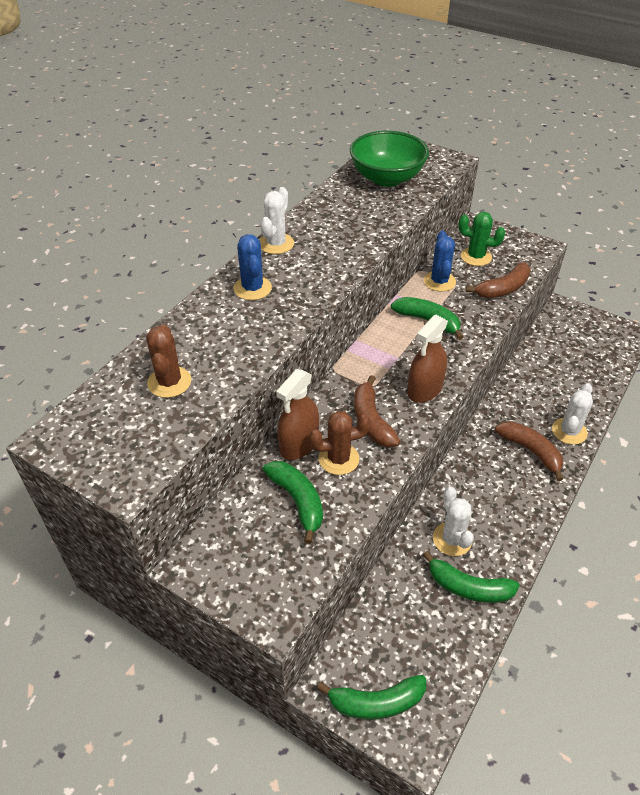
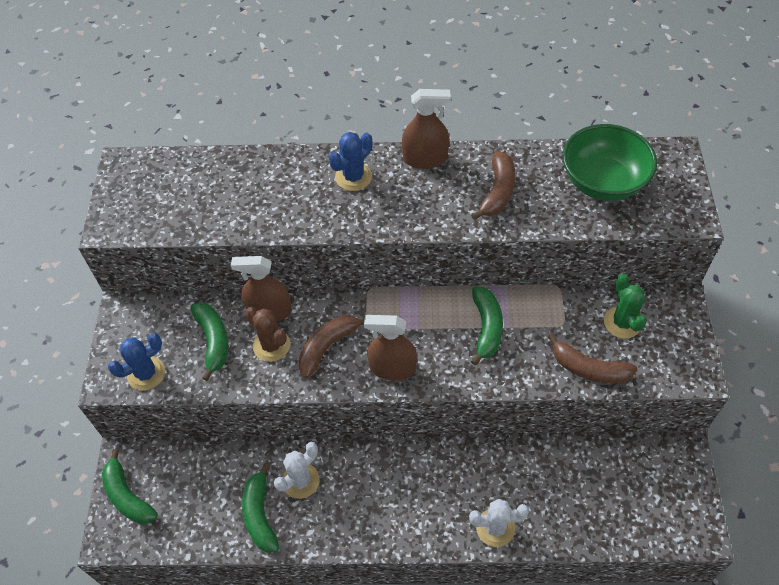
camera: 60 degrees right, 10 degrees up
brown cactus [146,324,191,398] -> none
white cactus [260,187,294,254] -> brown spray bottle [402,89,451,169]
green banana [263,461,323,544] -> green banana turned 45 degrees counterclockwise [191,302,228,381]
blue cactus [424,231,456,292] -> blue cactus moved to [108,333,165,390]
brown banana [495,421,563,481] -> brown banana moved to [471,151,516,220]

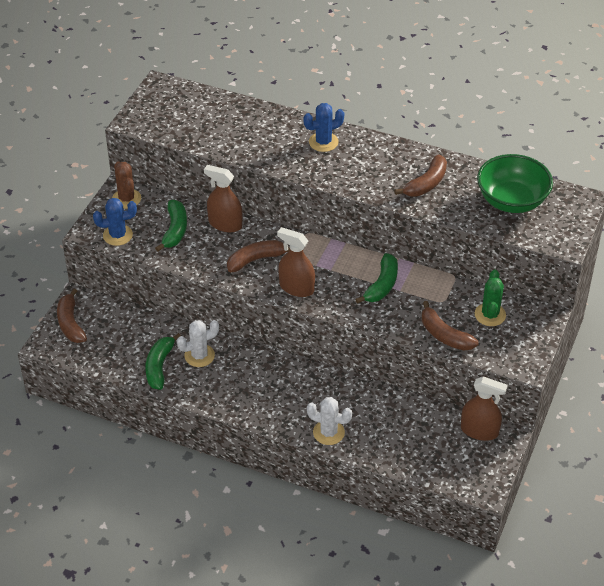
camera: 20 degrees right, 10 degrees down
green banana [102,449,158,524] -> brown banana [57,289,87,343]
brown cactus [245,307,290,362] -> brown cactus moved to [112,161,141,209]
brown spray bottle [402,89,451,169] -> brown spray bottle moved to [461,376,508,441]

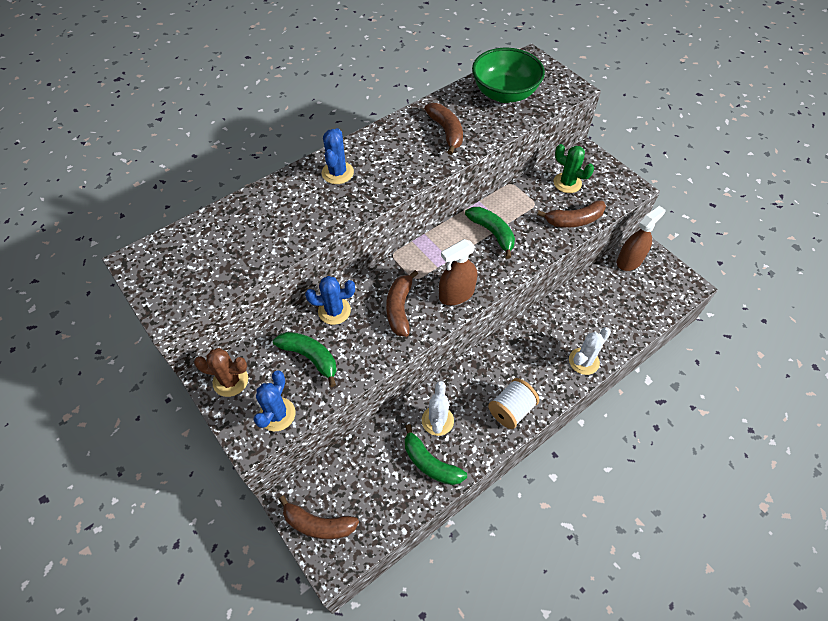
camera: 60 degrees left, 10 degrees up
brown spray bottle [204,165,242,232] -> blue cactus [305,276,355,325]
none -> white spool [488,378,539,429]

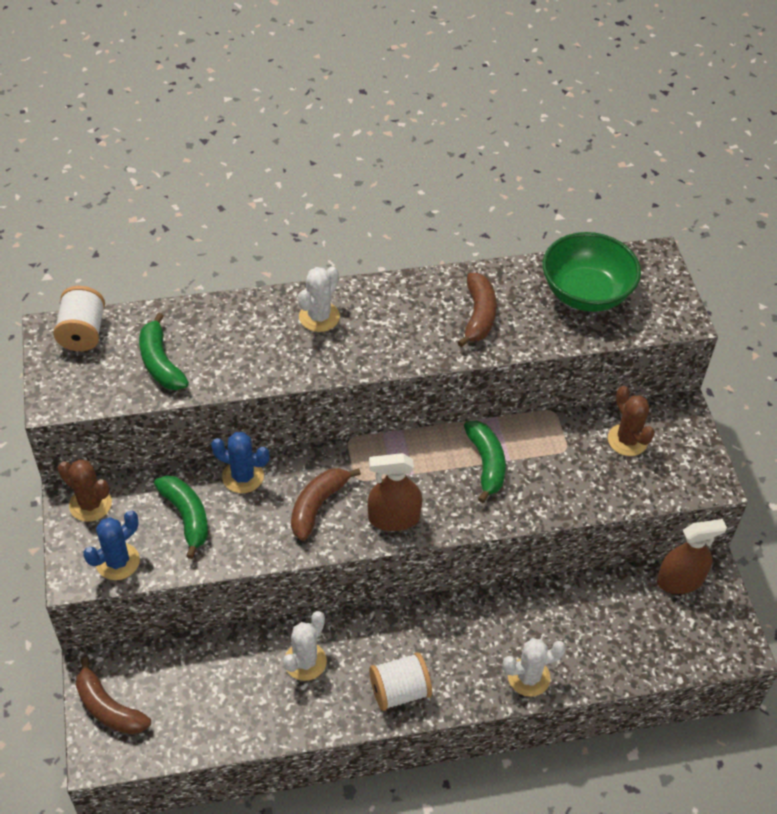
camera: 25 degrees right, 5 degrees down
blue cactus [322,128,354,184] -> white cactus [298,267,340,332]
green banana [405,424,467,485] -> green banana moved to [139,312,189,390]
brown banana [537,200,606,228] -> none
green cactus [553,144,594,193] -> brown cactus [608,386,655,456]
none -> white spool [53,286,105,351]

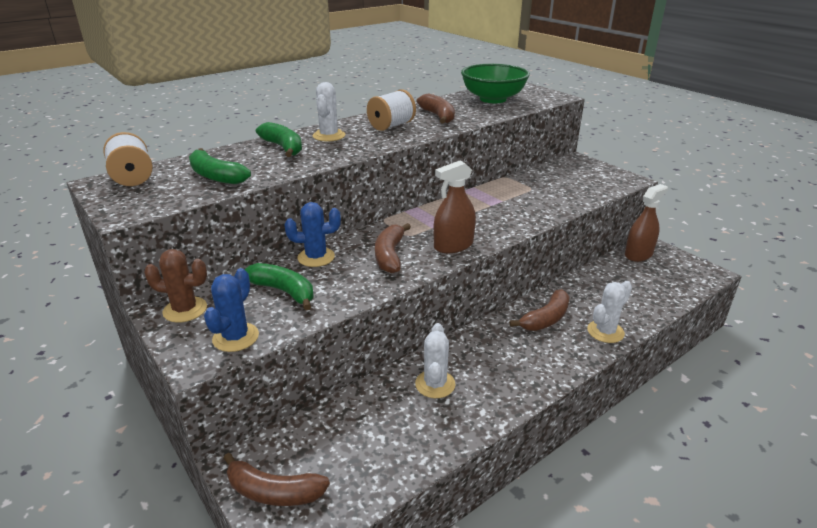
camera: 25 degrees left, 20 degrees down
white spool [369,652,432,711] -> white spool moved to [367,89,416,131]
green banana [464,421,506,503] -> green banana moved to [256,122,302,157]
brown cactus [608,386,655,456] -> none
none -> brown banana [509,289,570,331]

